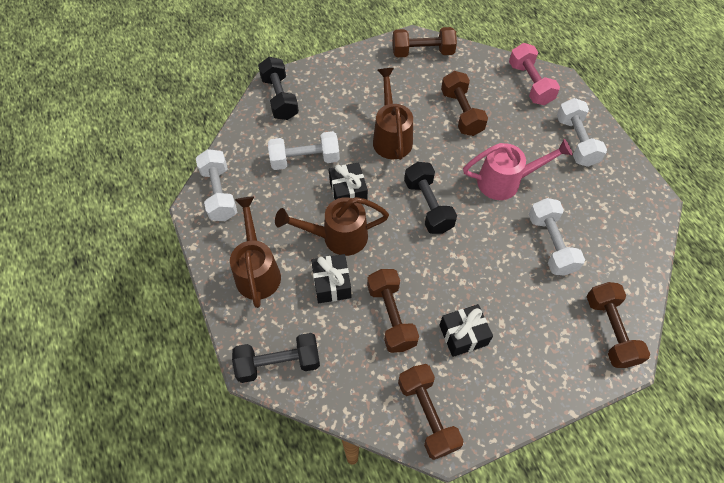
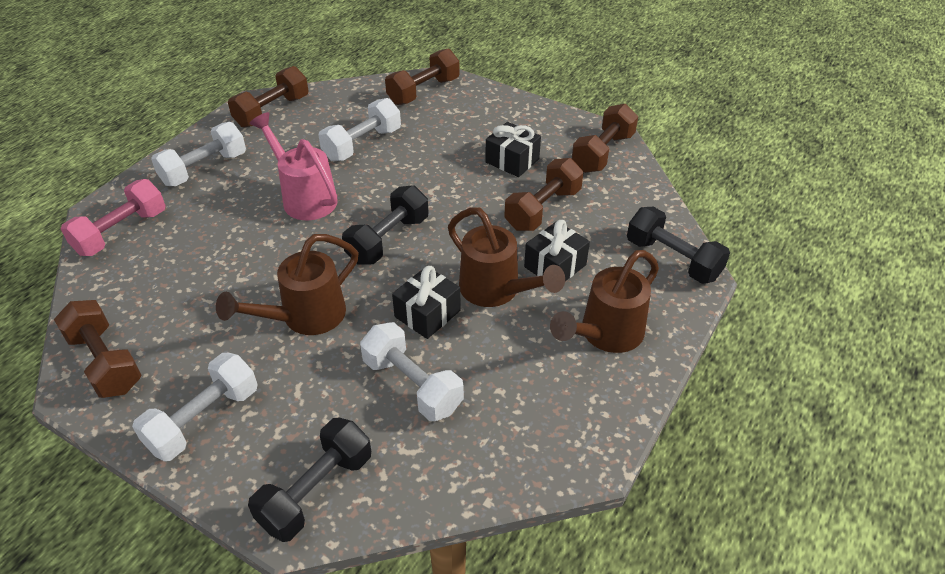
camera: 125 degrees left, 15 degrees down
white dumbbell [196,149,237,221] -> white dumbbell moved to [132,353,258,461]
brown dumbbell [441,71,488,136] -> brown dumbbell moved to [228,66,309,128]

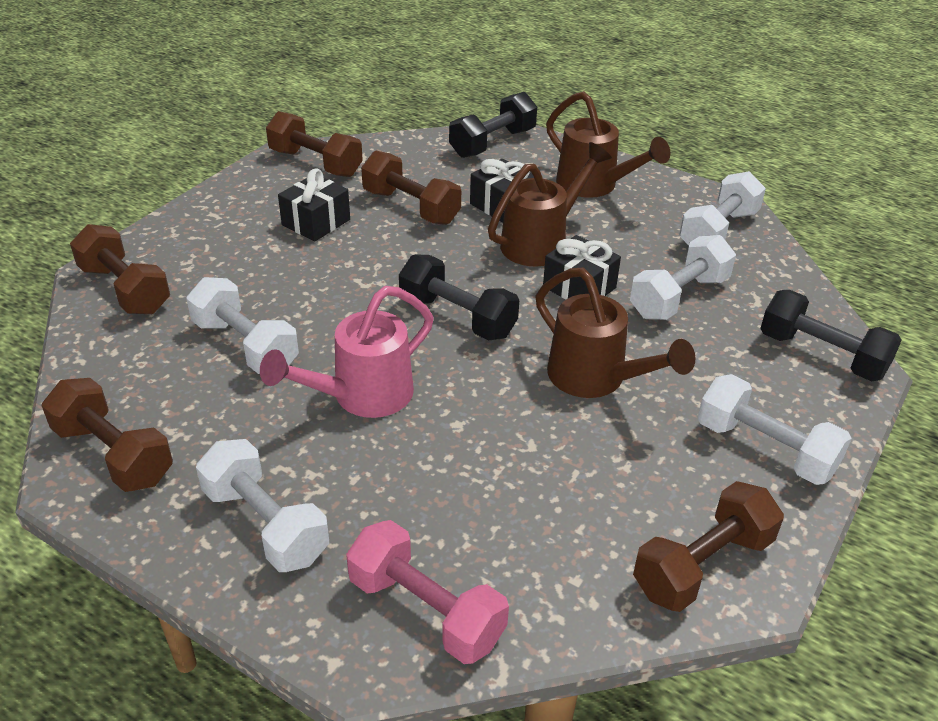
camera: 90 degrees left, 5 degrees down
none -> white dumbbell [679,171,766,245]

